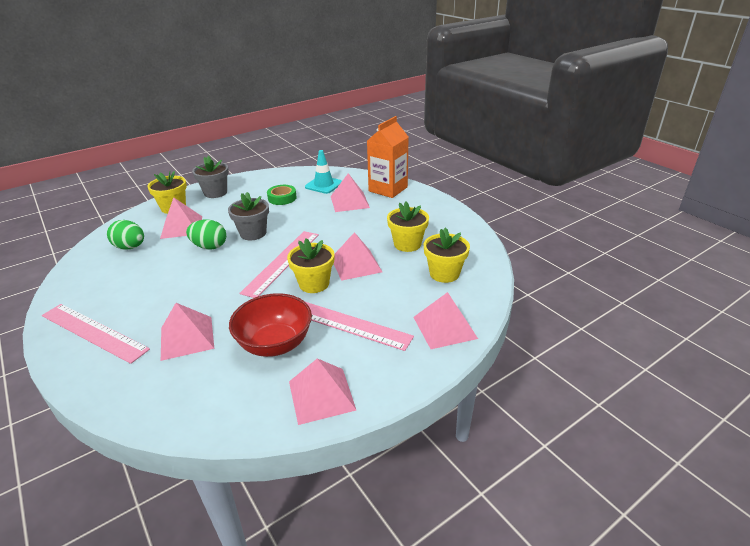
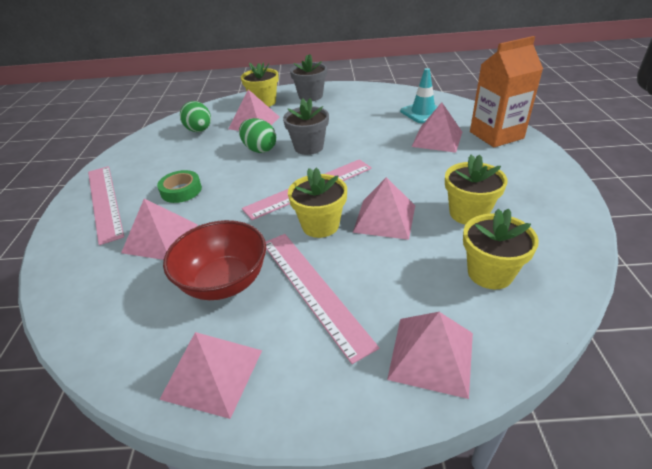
camera: 35 degrees right, 5 degrees up
green tape [267,185,297,205] -> green tape moved to [157,170,202,203]

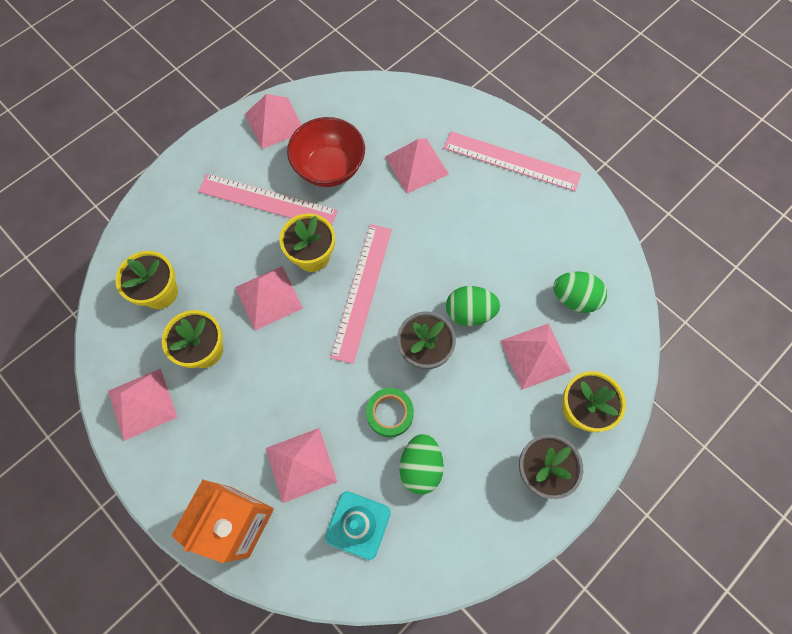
camera: 135 degrees right, 30 degrees up
green tape [157,170,202,203] -> green tape moved to [366,388,414,437]
pink pyramid [387,312,473,399] -> pink pyramid moved to [108,368,177,441]
none -> green egg [399,434,444,495]

